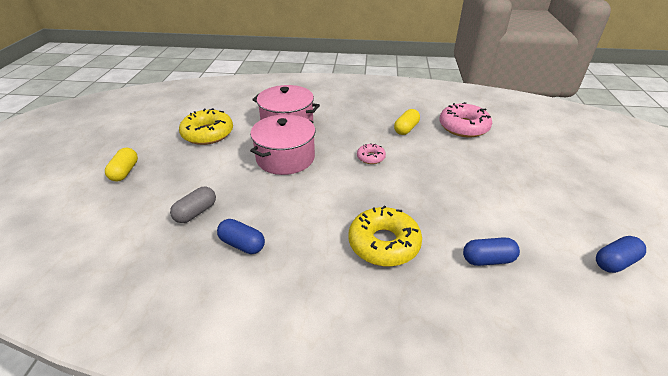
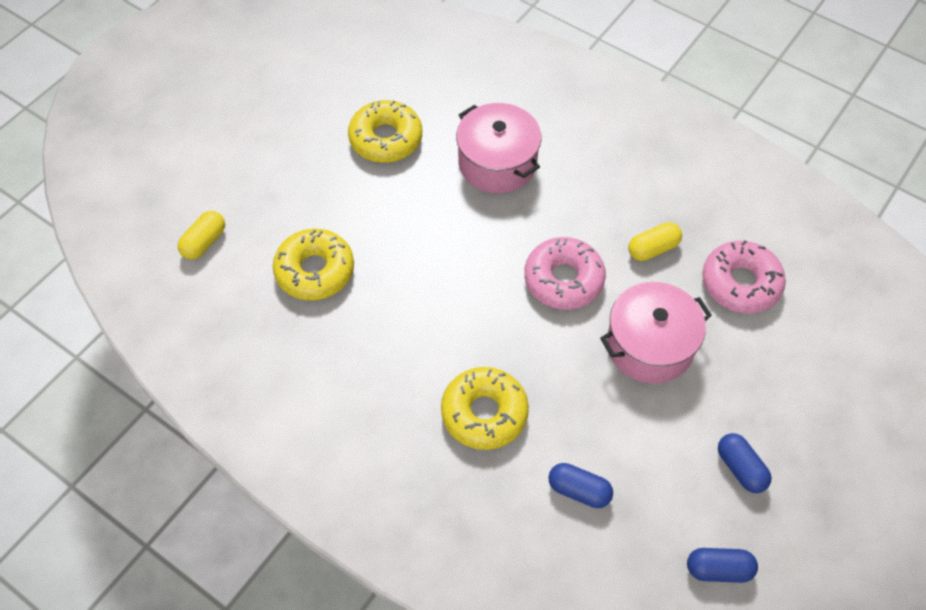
camera: 30 degrees right, 20 degrees up
yellow capsule [105,148,138,182] -> yellow capsule moved to [177,211,225,259]
grey capsule [170,187,216,223] -> yellow donut [273,229,354,300]
blue capsule [217,219,265,254] -> blue capsule moved to [718,433,772,493]
pink pot [250,114,315,175] -> pink pot moved to [600,282,712,384]
pink donut [357,143,386,164] -> pink donut [524,237,606,310], size x1.95

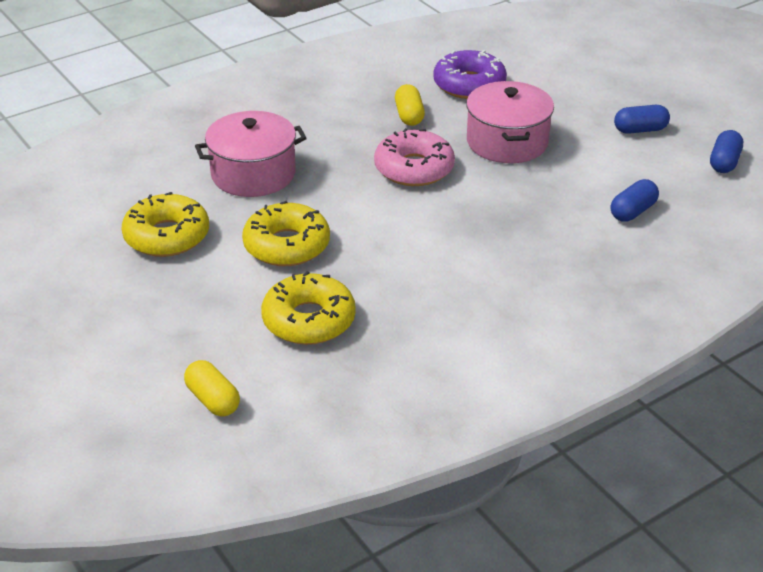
camera: 70 degrees left, 20 degrees down
yellow donut [441,367,529,450] -> yellow donut moved to [242,201,330,266]
pink donut [702,240,786,314] -> purple donut [433,50,507,99]

